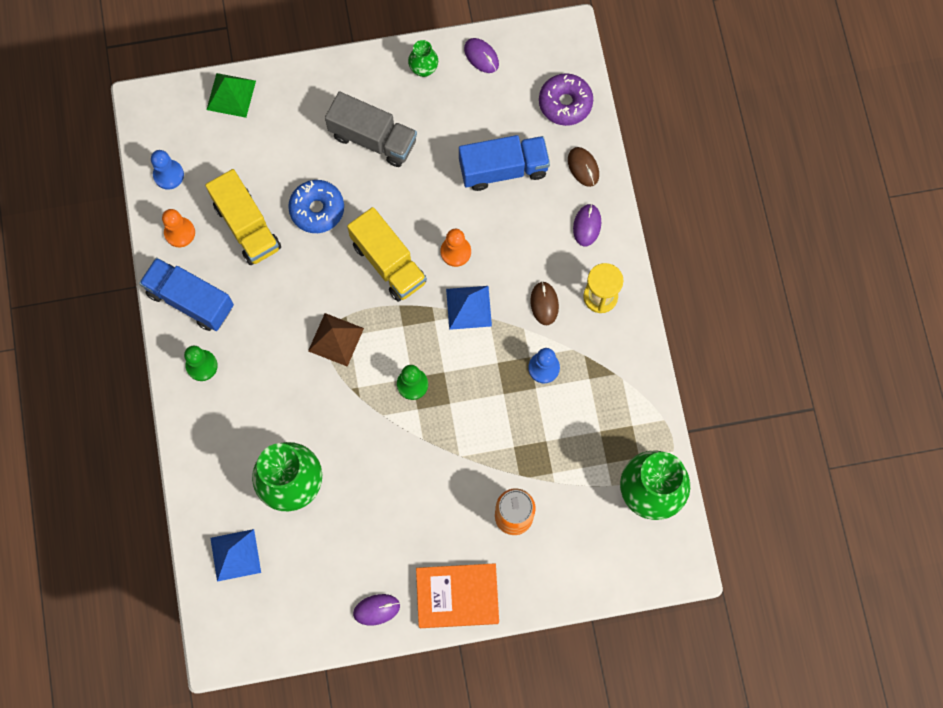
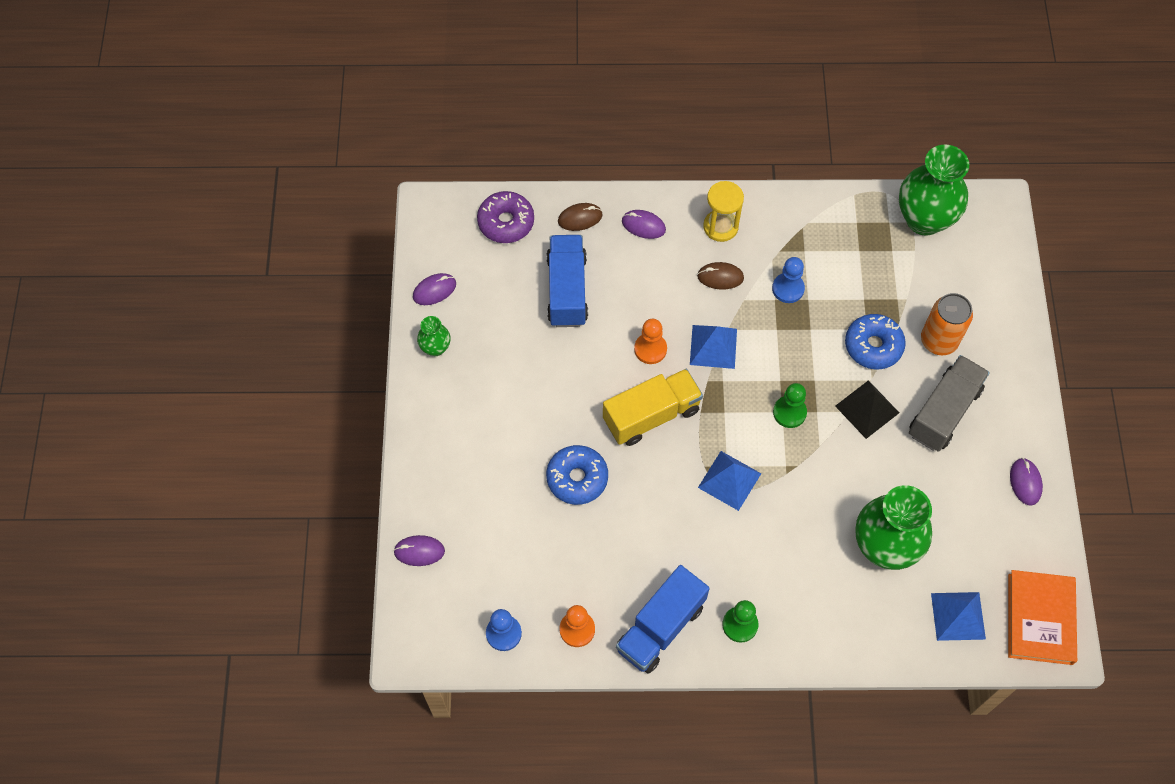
camera: 80 degrees left, 10 degrees down
yellow truck [205,169,281,265] -> none
green pyramid [206,73,256,118] -> purple mouse [393,535,445,566]
brown pyramid [308,313,364,367] -> blue pyramid [698,451,761,511]
grey truck [325,91,417,167] -> grey truck moved to [909,355,990,452]
orange book [416,563,499,628] -> orange book moved to [1008,570,1077,665]
none -> black pyramid [835,380,899,439]
none -> blue donut [845,314,906,369]

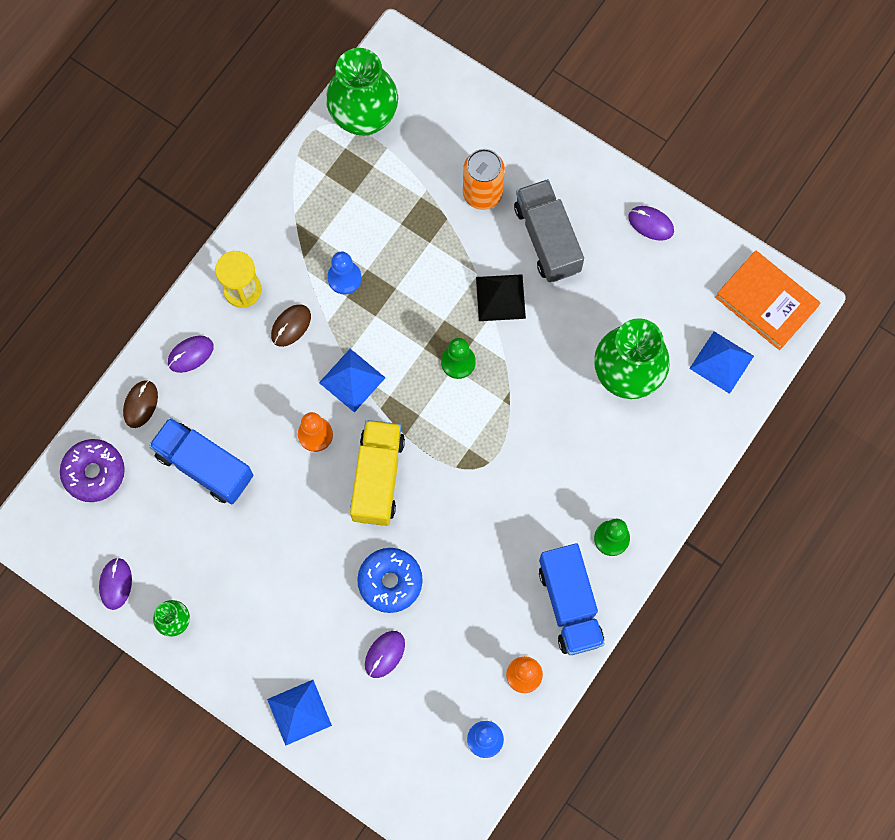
camera: 55 degrees left, 10 degrees up
purple mouse [393,535,445,566] -> purple mouse moved to [365,631,405,678]
blue pyramid [698,451,761,511] -> blue pyramid moved to [267,680,332,746]
blue donut [845,314,906,369] -> none

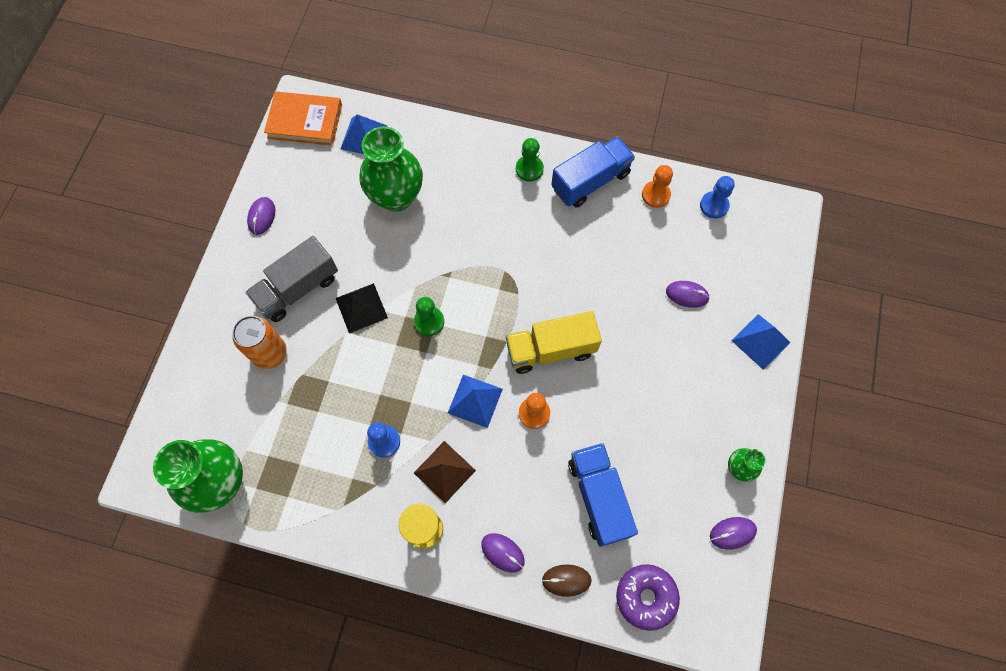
camera: 110 degrees left, 5 degrees down
blue truck [149,417,253,505] -> blue truck turned 150 degrees clockwise [568,443,638,547]
brown mouse [271,304,311,347] -> brown pyramid [414,441,476,503]
blue donut [357,548,423,613] -> none
orange book [715,251,820,350] -> orange book turned 75 degrees clockwise [264,91,342,146]

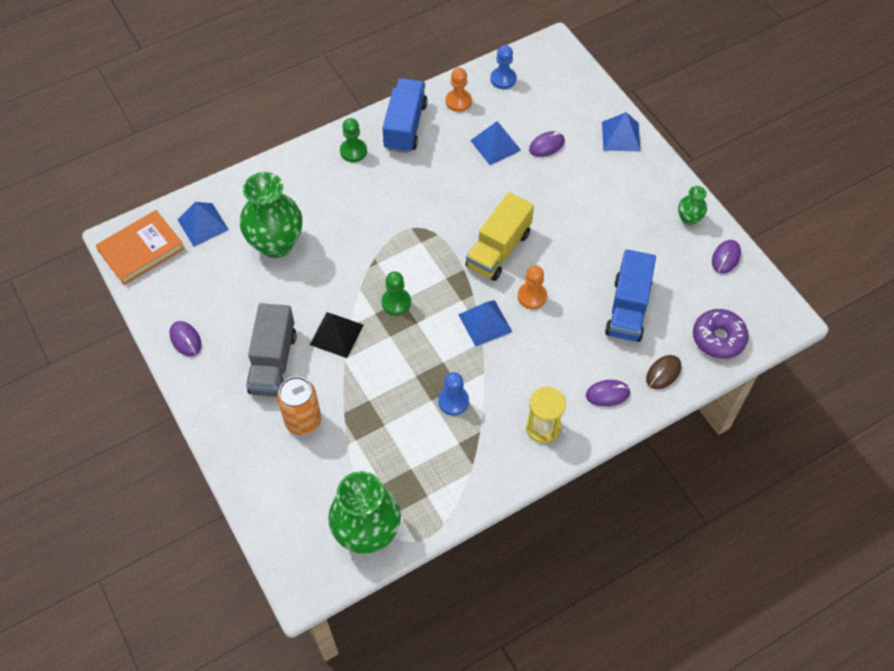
camera: 45 degrees left, 10 degrees down
brown pyramid [414,441,476,503] -> none
blue truck [568,443,638,547] -> blue truck turned 105 degrees counterclockwise [605,249,656,342]
none -> blue pyramid [470,121,521,165]

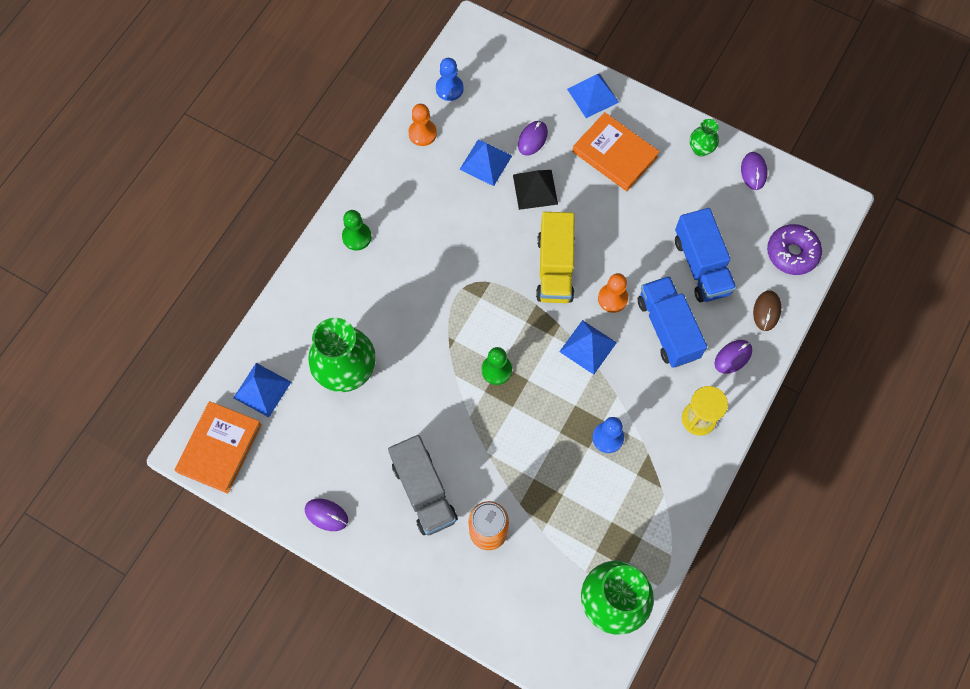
camera: 30 degrees left, 10 degrees up
black pyramid [310,312,364,358] -> black pyramid moved to [513,170,558,210]
blue truck [382,78,427,153] -> blue truck moved to [638,276,707,368]
none -> orange book [572,112,660,191]

